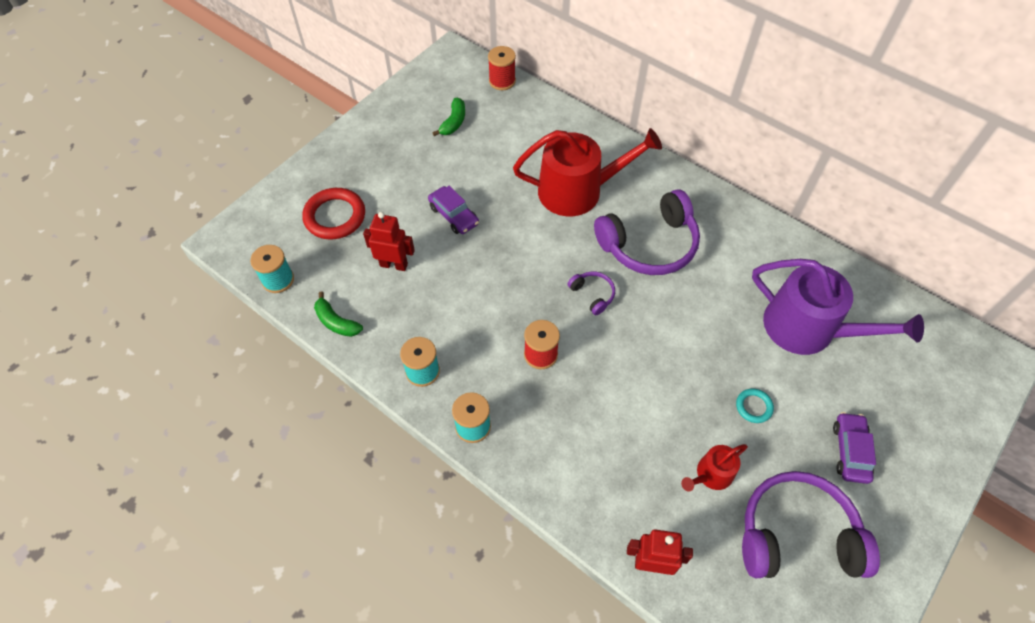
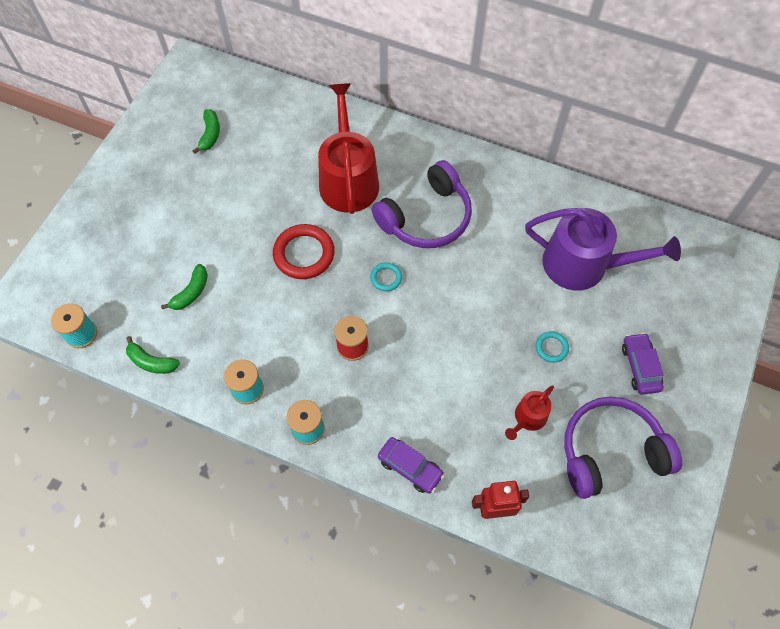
camera: 15 degrees left, 5 degrees up
red ring [302,188,365,239] -> red ring moved to [273,224,335,279]
red robot [363,212,415,271] -> green banana [161,264,208,310]
purple car [428,186,479,234] -> purple car moved to [378,437,445,493]
red spool [488,46,516,90] -> none
red watering can [513,128,662,216] -> red watering can turned 75 degrees counterclockwise [318,83,379,214]
purple headphones [568,271,615,315] -> turquoise ring [370,262,402,291]

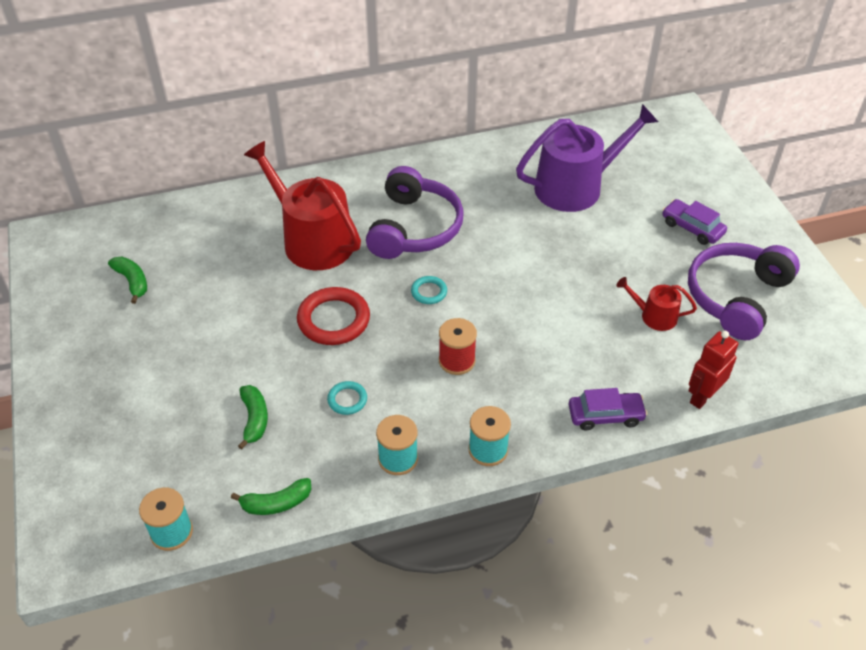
camera: 40 degrees left, 15 degrees down
red watering can [505,385,554,440] -> red watering can turned 105 degrees clockwise [616,277,697,331]
turquoise ring [536,331,569,363] -> turquoise ring moved to [327,381,367,415]

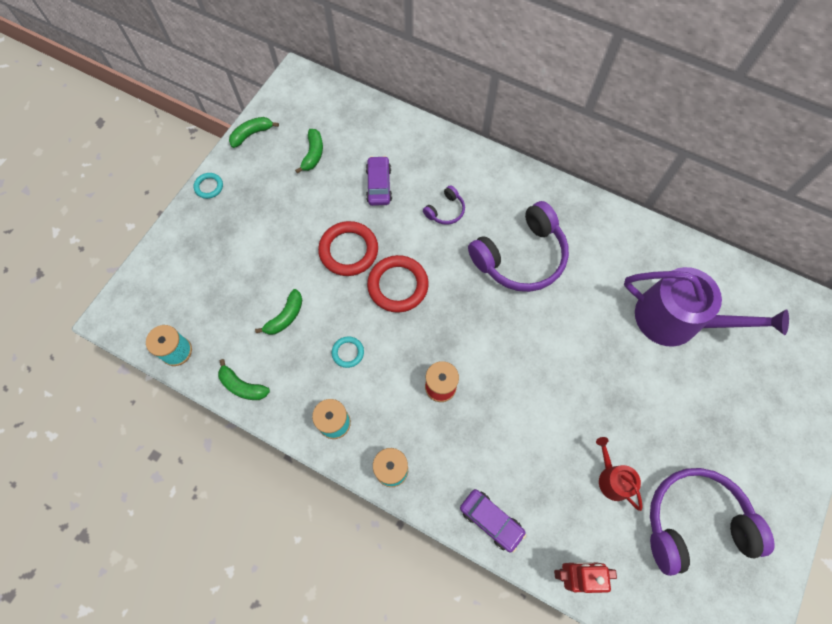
camera: 45 degrees right, 20 degrees up
red watering can [244,141,361,270] -> purple headphones [423,185,465,225]
turquoise ring [411,276,447,304] -> turquoise ring moved to [194,173,223,199]
purple car [662,199,727,245] -> purple car moved to [366,156,392,206]
none -> green banana [229,117,279,148]
none -> red ring [318,221,378,276]

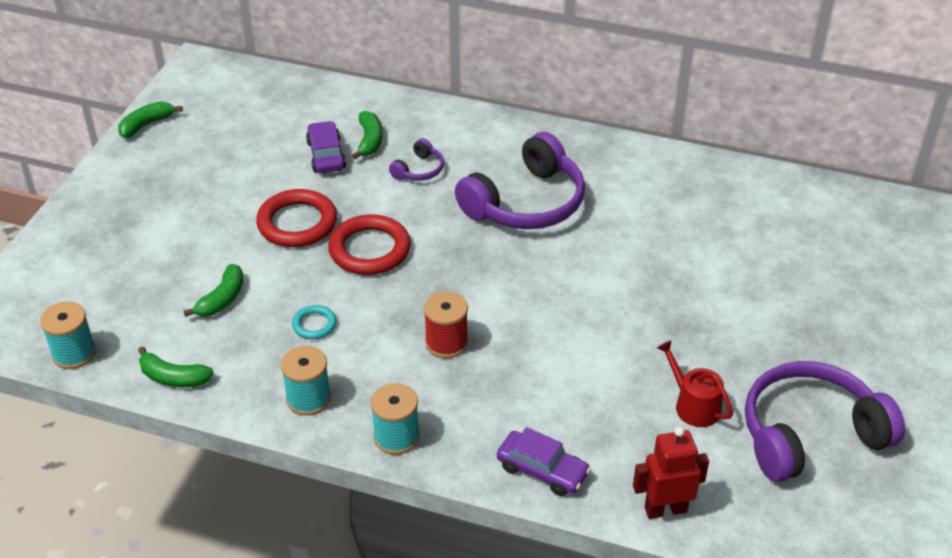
camera: 10 degrees left, 25 degrees down
turquoise ring [194,173,223,199] -> none
green banana [295,129,323,174] -> green banana moved to [352,111,382,159]
purple watering can [624,267,789,347] -> none

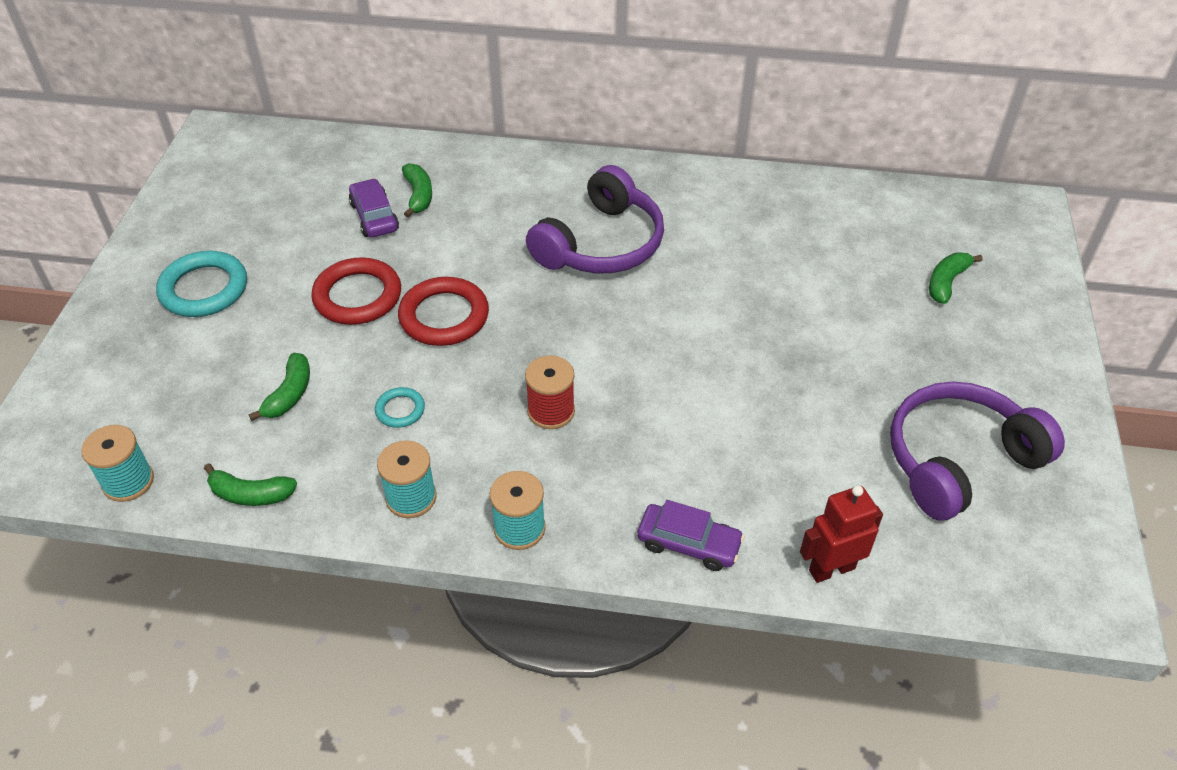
camera: 10 degrees left, 5 degrees up
green banana [118,101,183,138] -> green banana moved to [929,252,983,304]
purple headphones [389,138,444,181] -> none
red watering can [657,340,733,427] -> none
none -> turquoise ring [156,251,247,317]

